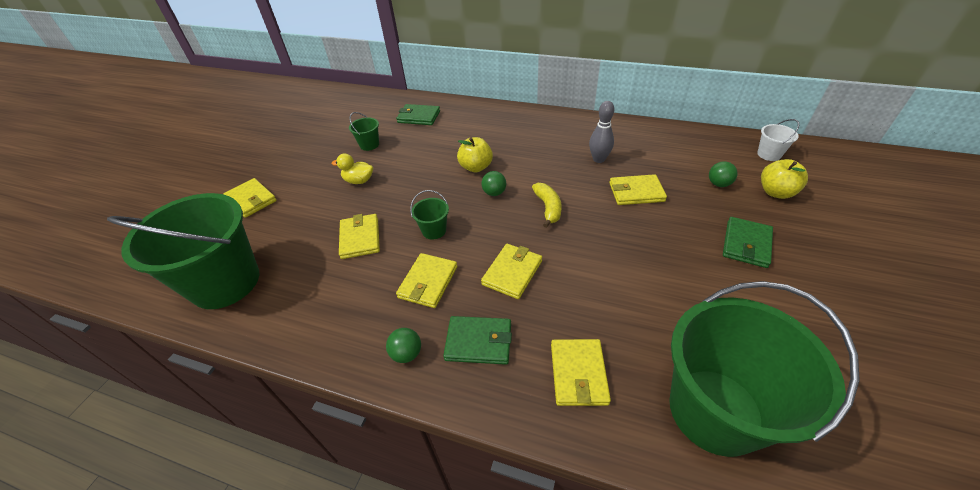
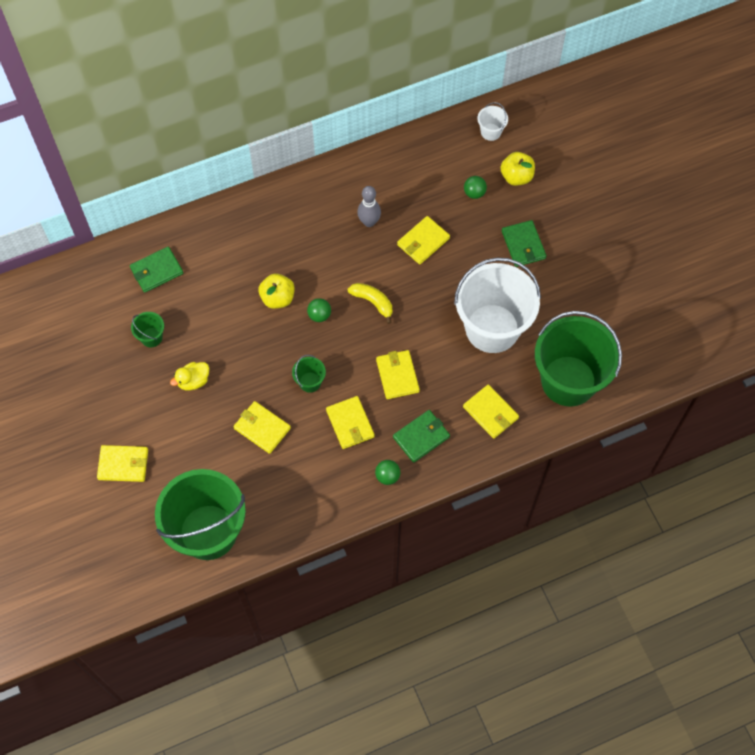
camera: 45 degrees left, 20 degrees up
none -> white bucket [454,258,541,353]

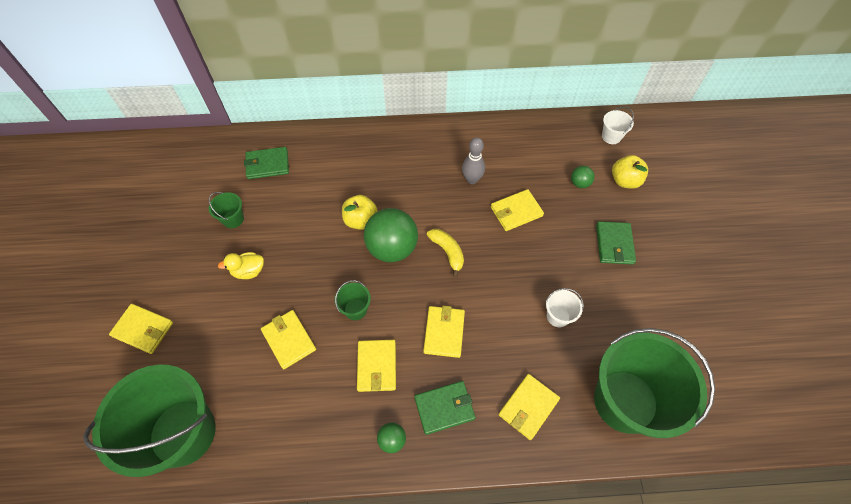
camera: 20 degrees right, 5 degrees down
green ball [307,298,331,322] -> green ball [364,208,418,262], size x2.19
white bucket [454,258,541,353] -> white bucket [546,288,584,327], size x0.40
yellow wallet [463,384,519,439] -> yellow wallet turned 60 degrees clockwise [498,374,560,440]

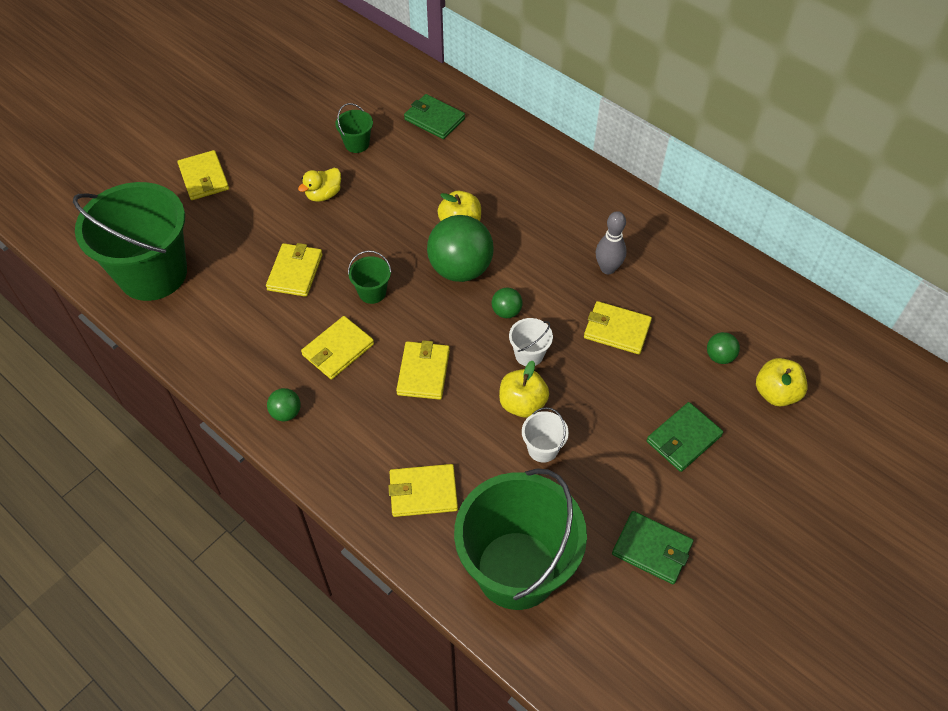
camera: 45 degrees right, 5 degrees down
yellow duck [218,252,264,279] -> yellow duck turned 75 degrees counterclockwise [298,168,341,202]
green wallet [414,381,476,435] -> green wallet moved to [612,511,694,584]
yellow wallet [423,306,465,358] -> yellow wallet turned 45 degrees counterclockwise [396,340,450,400]
yellow banana [427,229,464,278] -> green ball [492,287,523,318]
white bucket [602,107,634,144] -> white bucket moved to [509,318,553,366]
none -> yellow apple [499,361,549,418]

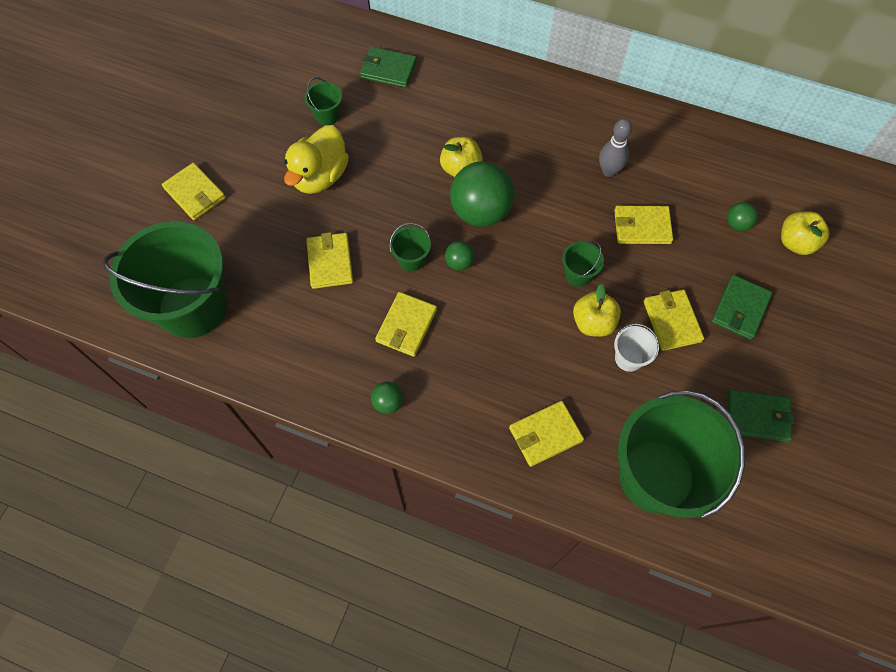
camera: 20 degrees left, 10 degrees up
yellow duck [298,168,341,202] -> yellow duck [284,125,349,194], size x1.75
yellow wallet [396,340,450,400] -> yellow wallet moved to [643,289,704,351]
green ball [492,287,523,318] -> green ball moved to [445,241,475,271]
white bucket [509,318,553,366] -> green bucket [562,241,604,287]

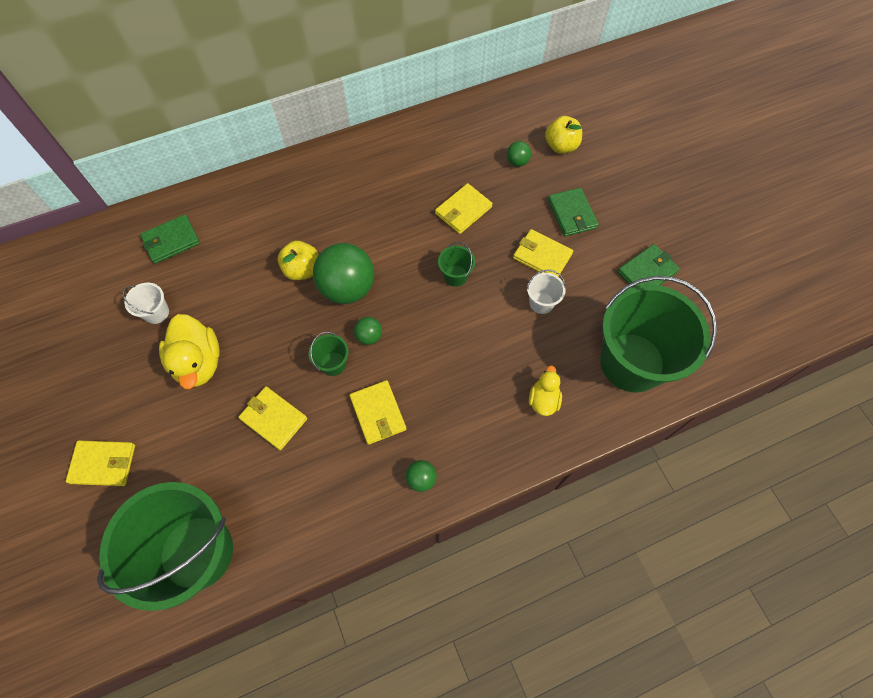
camera: 45 degrees left, 0 degrees up
green bucket [304,77,342,125] -> white bucket [123,283,169,324]
yellow wallet [509,401,584,467] -> yellow duck [529,366,562,416]
yellow apple [573,284,621,337] -> none
grey bowling pin [599,119,632,177] -> none

